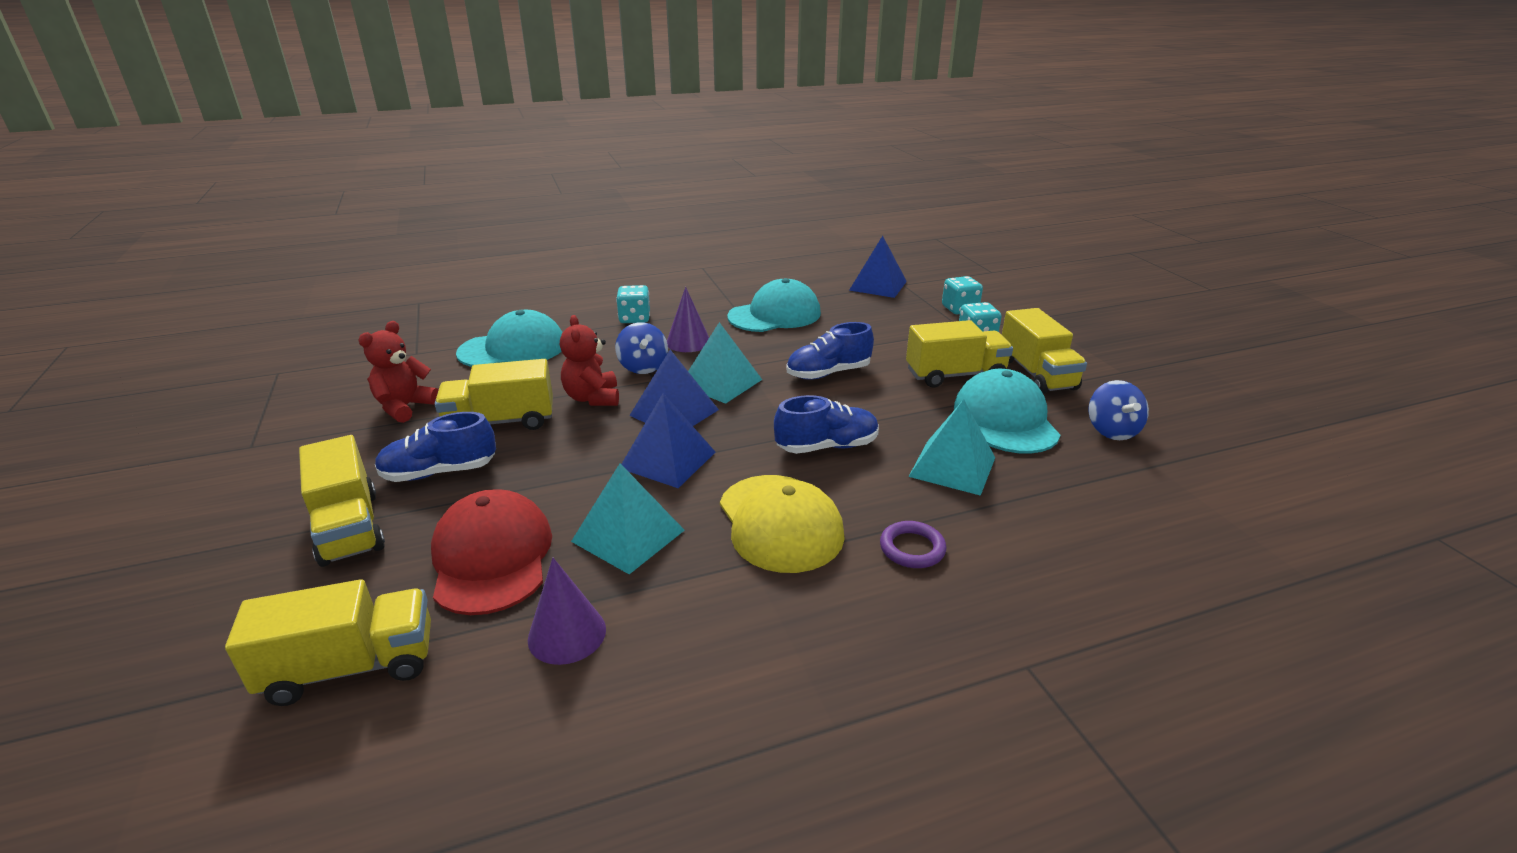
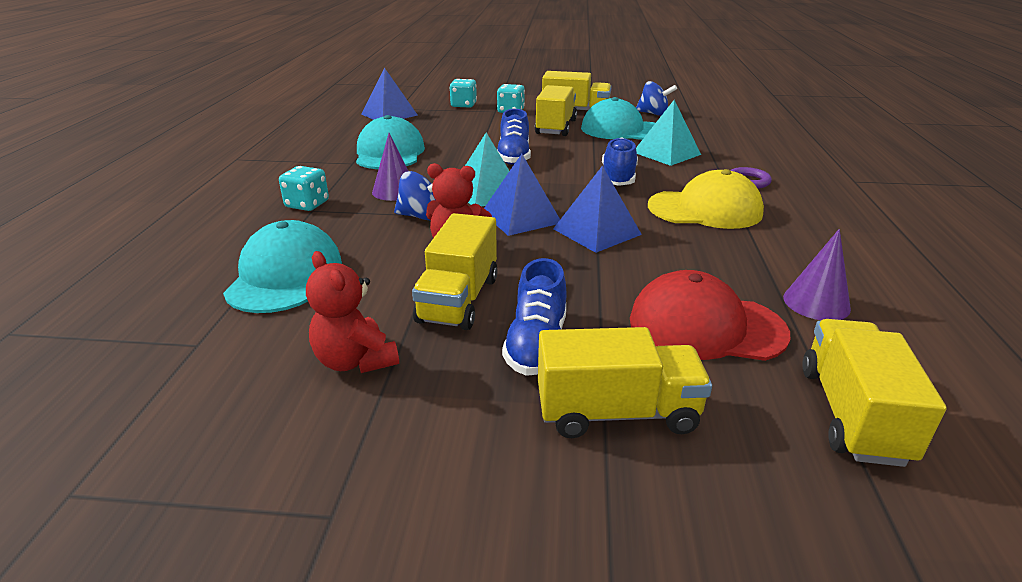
camera: 65 degrees left, 0 degrees up
turquoise pyramid [571,463,685,574] -> none

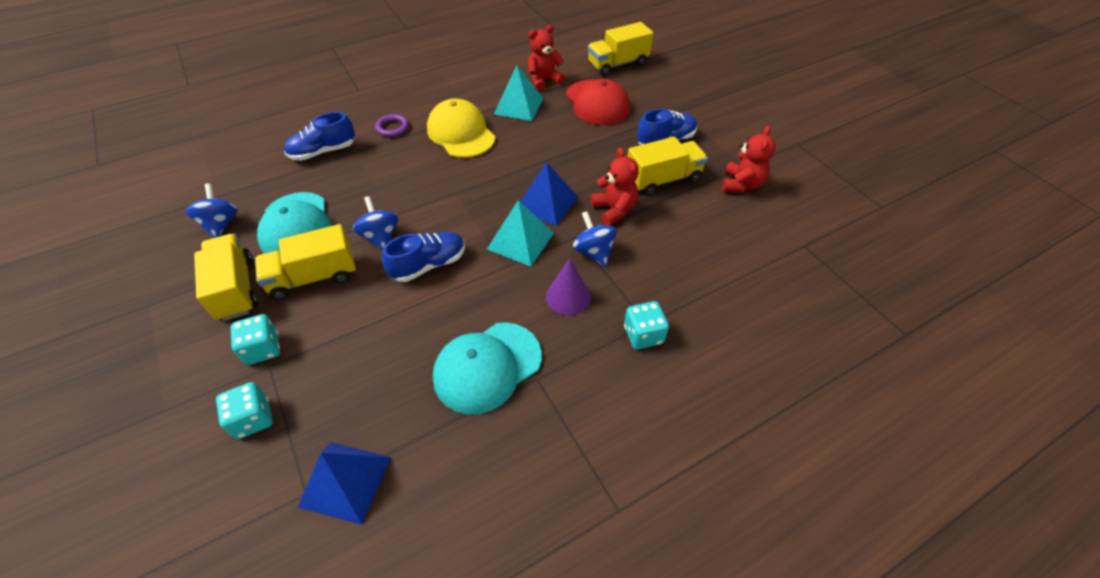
camera: 125 degrees left, 20 degrees up
turquoise cap [223,220,342,313] -> none
yellow truck [538,327,712,438] -> none
blue pyramid [553,166,642,253] -> none
blue shoe [602,138,638,186] -> blue shoe moved to [284,112,355,161]
turquoise pyramid [636,100,701,166] -> turquoise pyramid moved to [494,65,543,121]
purple cone [783,229,851,320] -> red teddy bear [528,25,565,91]
none -> blue spinning top [353,196,398,250]

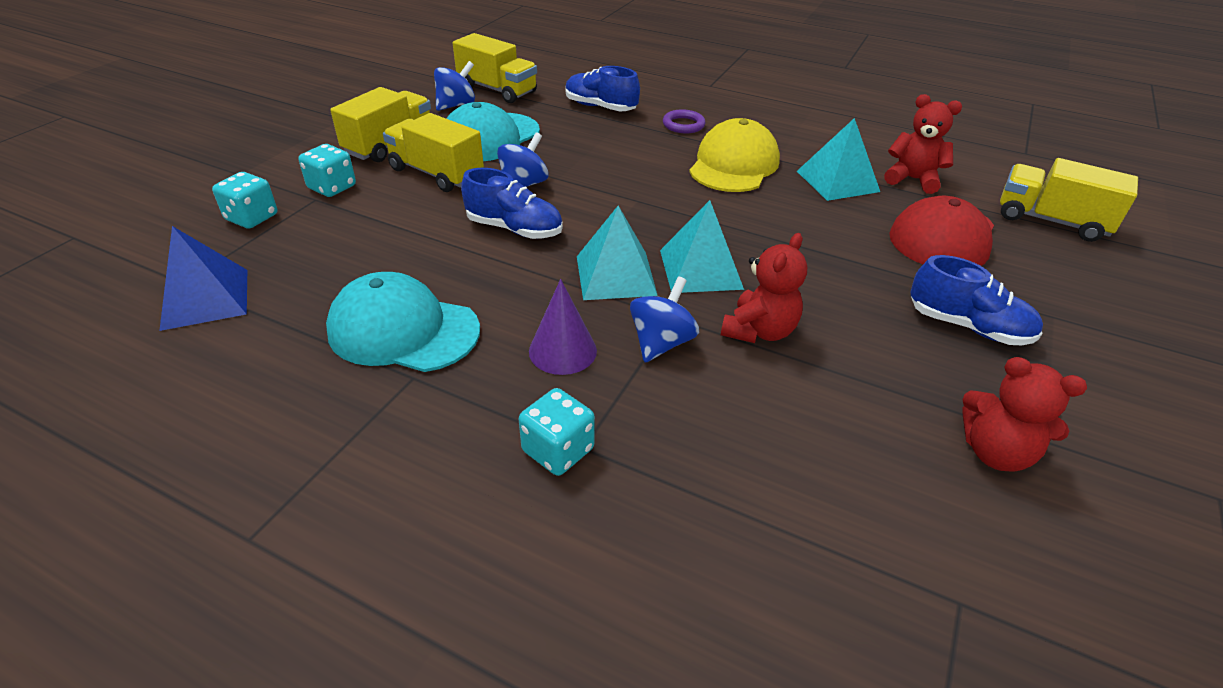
camera: 55 degrees right, 10 degrees down
blue pyramid [520,162,578,226] -> turquoise pyramid [660,200,744,293]
yellow truck [627,137,708,196] -> yellow truck moved to [453,33,537,103]
red teddy bear [722,126,776,193] -> red teddy bear turned 45 degrees clockwise [962,357,1087,472]

